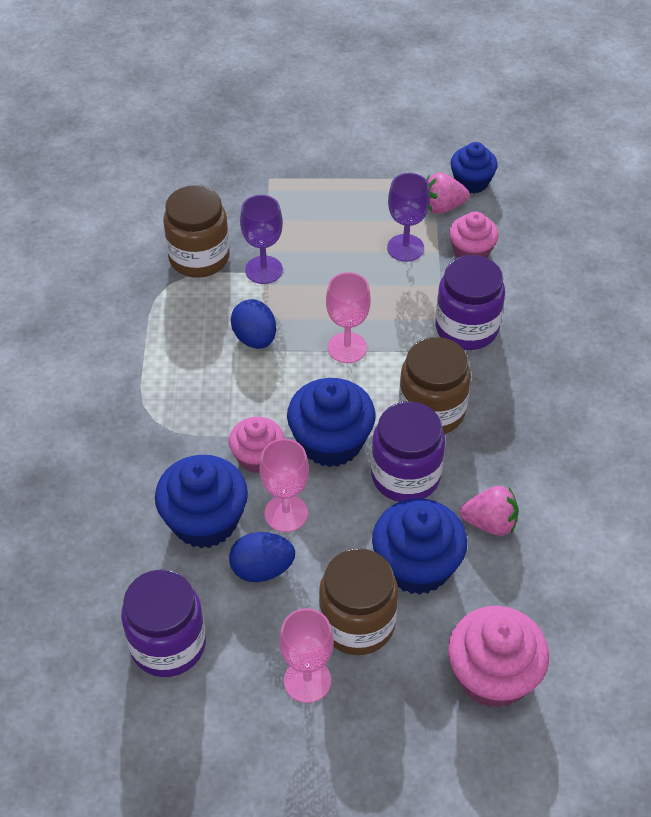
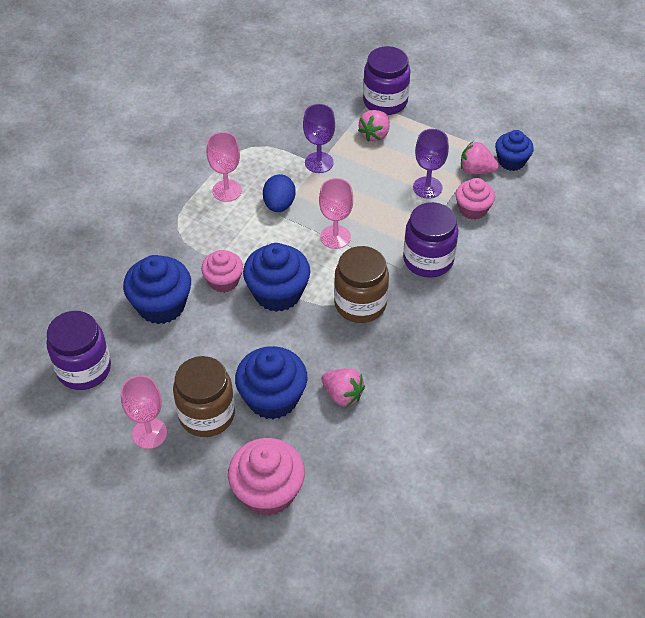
camera: 30 degrees right, 0 degrees up
brown jar [163,185,230,278] -> none
blue egg [229,532,295,582] -> none
pink goblet [259,439,309,532] -> pink goblet moved to [207,132,242,202]
purple jar [371,401,445,502] -> purple jar moved to [363,46,410,115]
none -> pink strawberry [358,110,390,142]

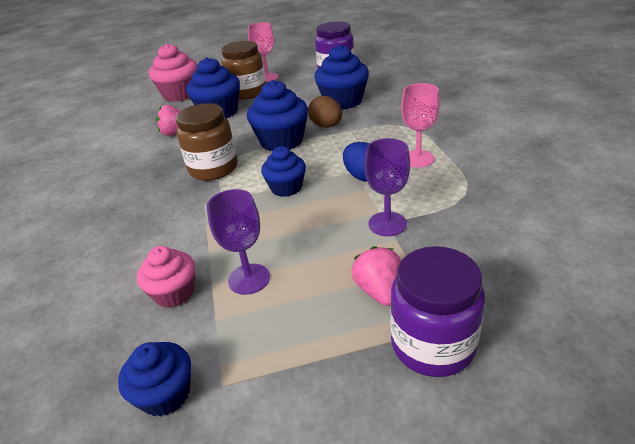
camera: 140 degrees right, 15 degrees down
pink cupcake [201,250,243,293] -> brown egg [308,96,342,128]
pink goblet [319,178,353,249] -> blue cupcake [261,147,306,197]
purple jar [403,202,458,278] -> none
pink strawberry [461,142,499,174] -> none

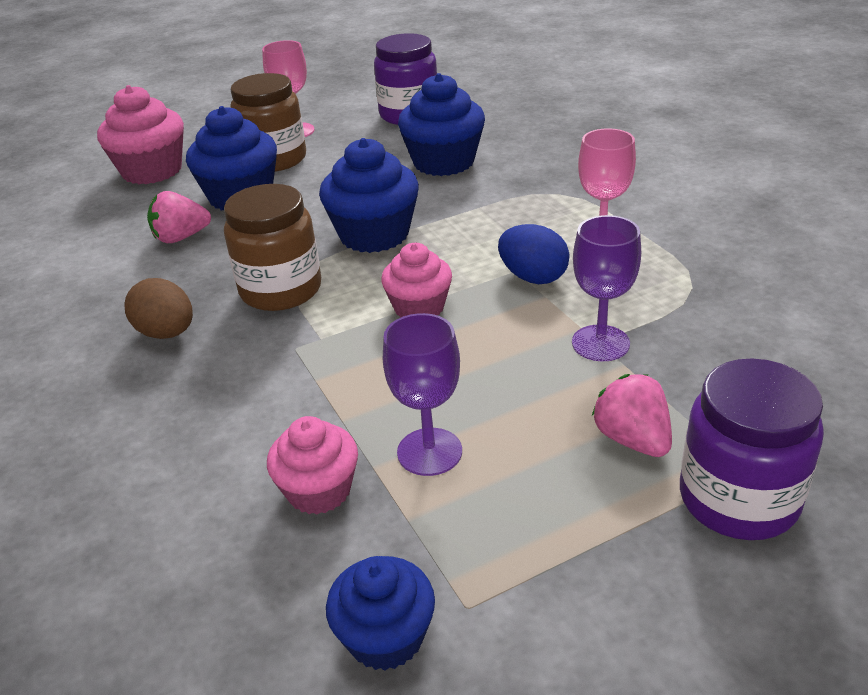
camera: 15 degrees left, 0 degrees up
blue cupcake [261,147,306,197] -> pink cupcake [381,243,452,318]
brown egg [308,96,342,128] -> brown egg moved to [124,278,193,339]

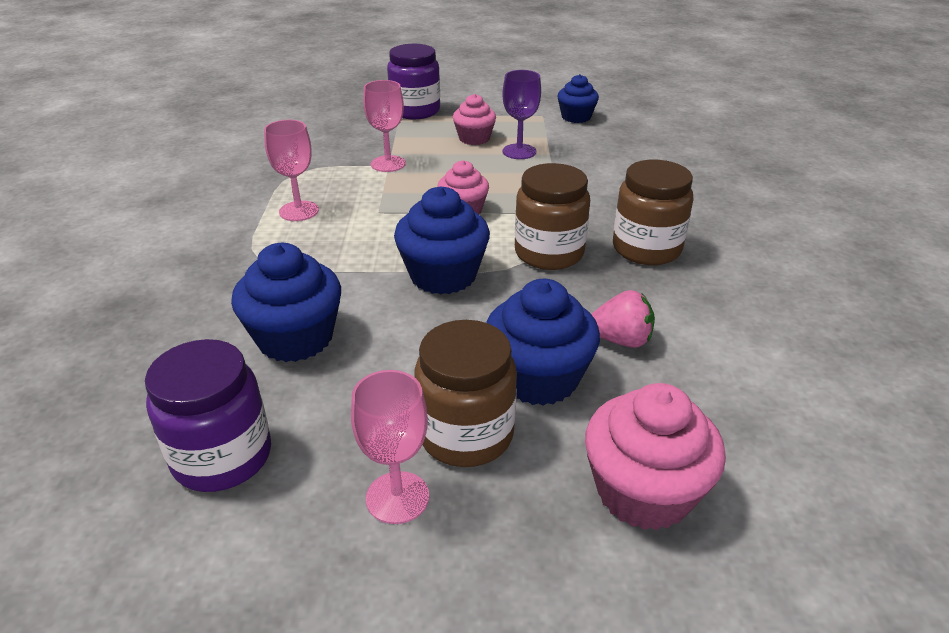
camera: 155 degrees left, 0 degrees up
brown egg [124,278,193,339] -> brown jar [613,160,694,265]
pink cupcake [267,416,358,514] -> pink cupcake moved to [453,94,496,145]
blue egg [498,224,569,284] -> none
purple goblet [572,215,641,361] -> pink goblet [363,80,406,172]
pink strawberry [592,374,672,457] -> none

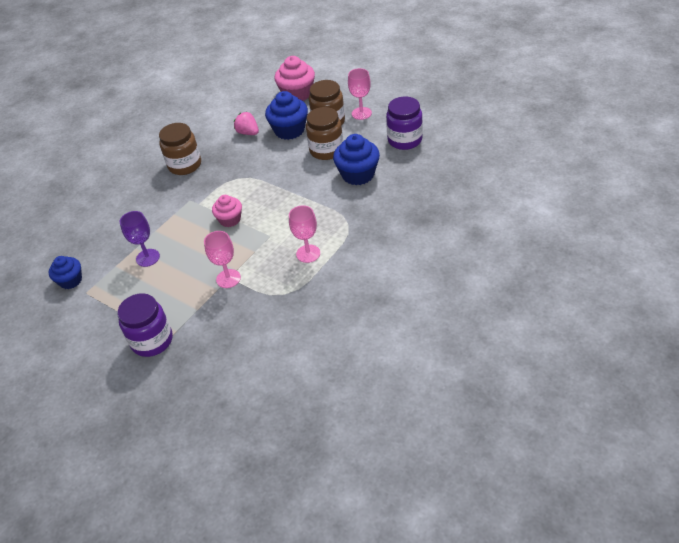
camera: 140 degrees left, 10 degrees up
blue cupcake [394,187,490,295] -> none
pink cupcake [453,94,496,145] -> none
brown jar [515,163,590,270] -> brown jar moved to [306,107,343,160]

